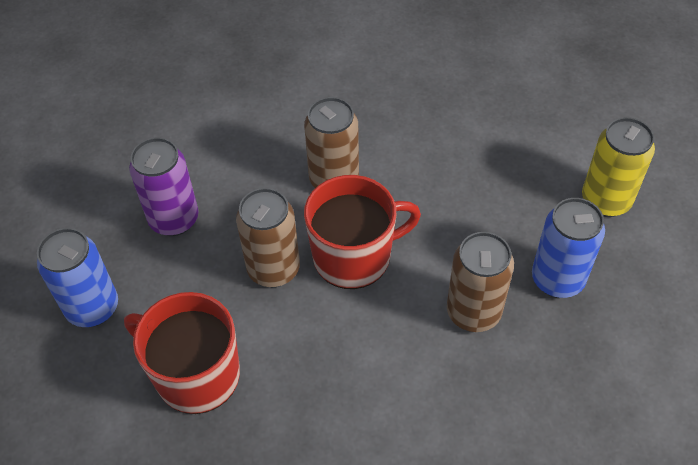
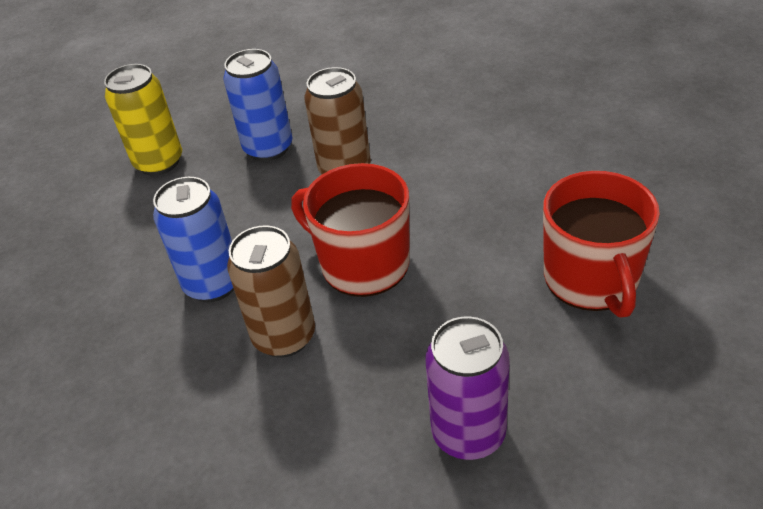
camera: 125 degrees left, 10 degrees down
blue can [37,228,118,327] -> blue can moved to [153,177,234,302]
brown can [236,188,300,287] -> none

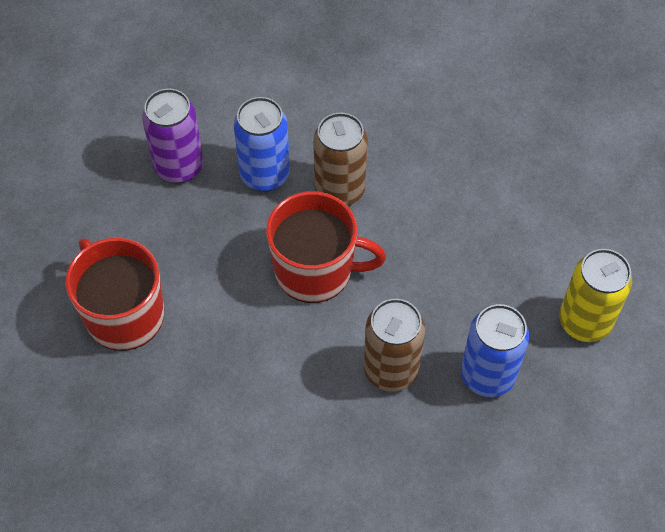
camera: 150 degrees right, 15 degrees up
blue can [153,177,234,302] -> blue can moved to [234,97,290,192]

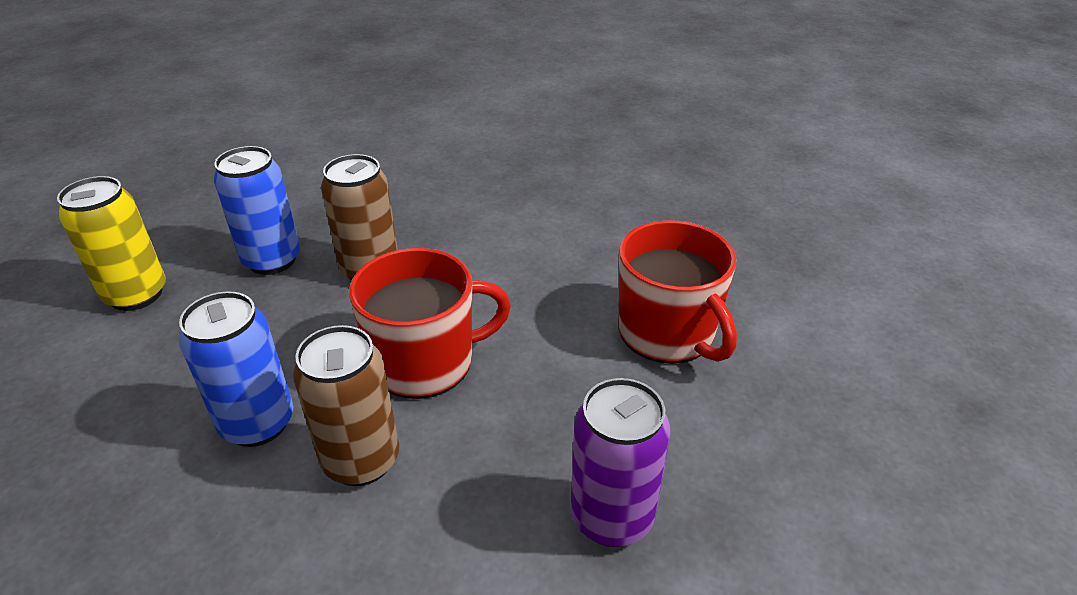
camera: 175 degrees left, 20 degrees down
blue can [234,97,290,192] -> blue can moved to [179,292,293,447]
red mug [266,191,386,303] -> red mug turned 150 degrees clockwise [349,248,511,399]

